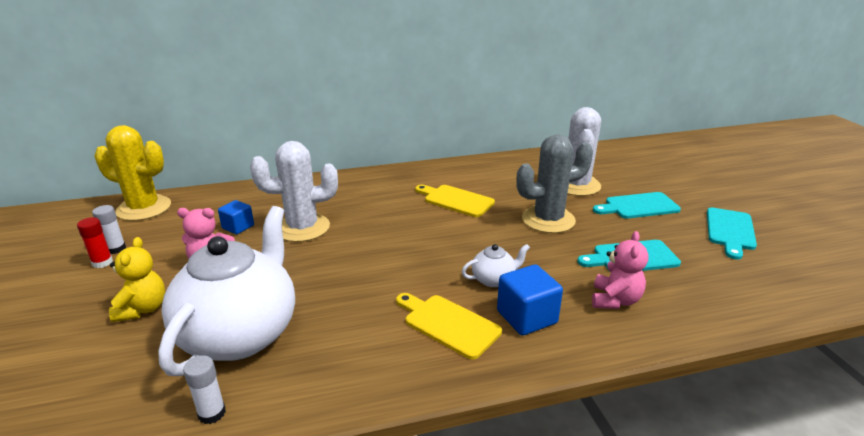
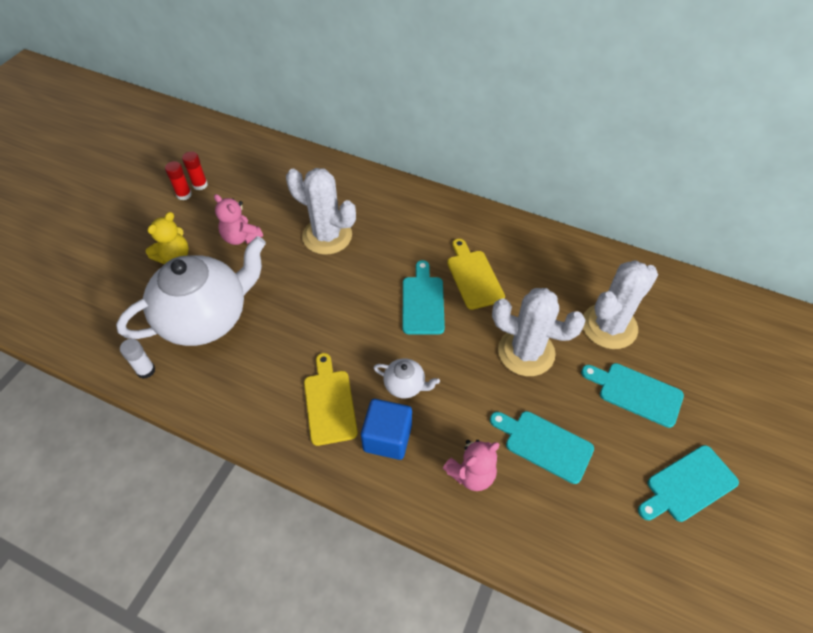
camera: 40 degrees right, 25 degrees up
white glue stick [92,205,126,254] -> red glue stick [182,151,208,190]
yellow cactus [94,125,171,221] -> none
blue cube [218,200,254,234] -> none
grey cactus [516,134,593,233] -> white cactus [492,288,586,376]
none -> turquoise cutting board [402,260,445,335]

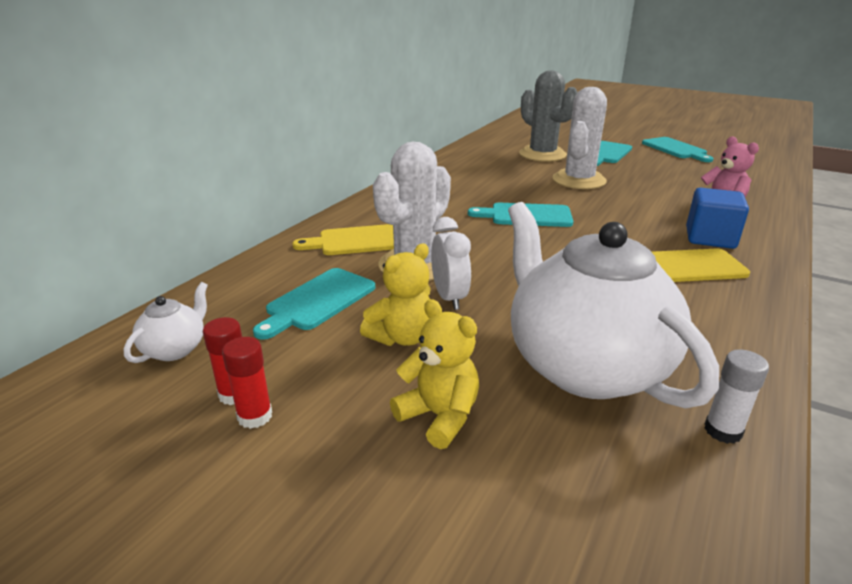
camera: 85 degrees left, 25 degrees down
pink teddy bear [214,194,263,245] -> yellow teddy bear [360,243,431,346]
white teapot [374,358,440,398] -> white teapot moved to [124,282,208,363]
yellow cutting board [447,239,505,310] -> yellow cutting board moved to [292,224,394,255]
turquoise cutting board [490,411,594,484] -> turquoise cutting board moved to [253,268,375,339]
white cactus [583,260,658,349] -> grey cactus [519,70,578,162]
none -> white clock [431,217,471,310]

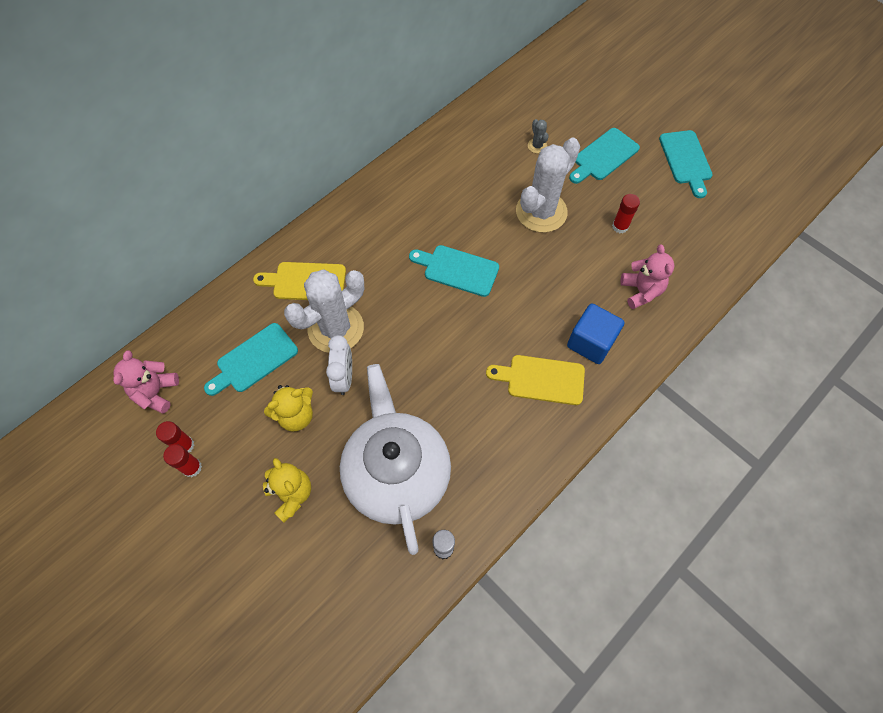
camera: 15 degrees right, 35 degrees up
white teapot [124,282,208,363] -> pink teddy bear [113,350,179,413]
grey cactus [519,70,578,162] -> grey cactus [528,119,549,154], size x0.40
none -> red glue stick [612,194,640,233]

